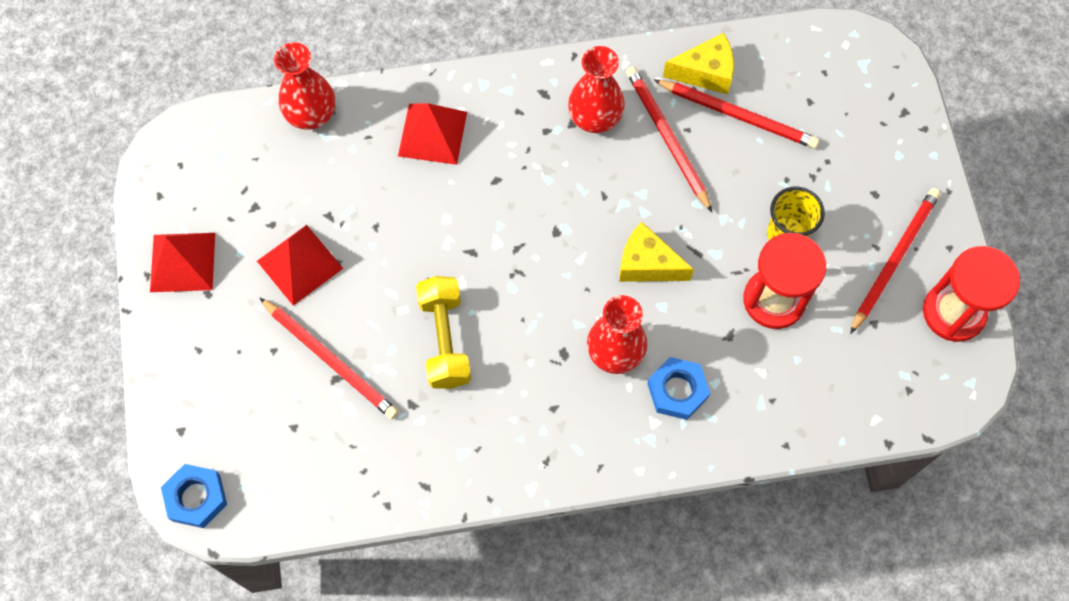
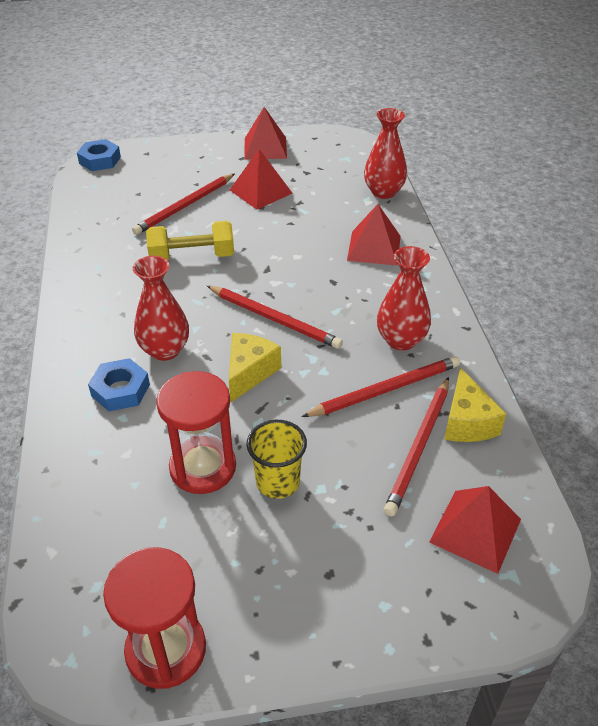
camera: 90 degrees right, 25 degrees down
red pencil [850,188,940,334] -> red pencil moved to [207,286,343,349]
none -> red pyramid [429,486,521,574]

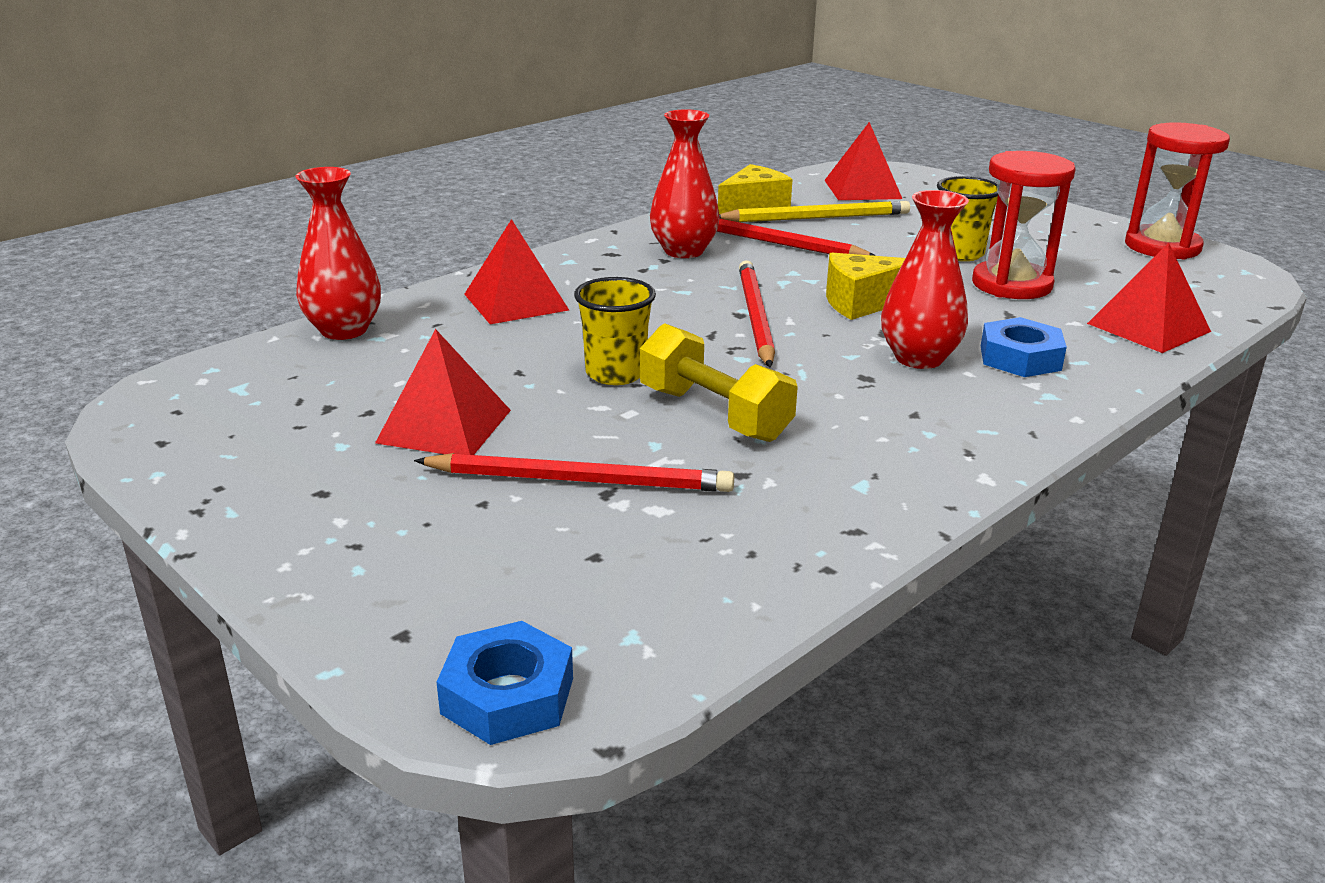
camera: 125 degrees left, 15 degrees down
red pyramid [244,107,287,160] -> red pyramid moved to [1087,243,1211,353]
red pencil [384,377,449,517] -> yellow pencil [719,201,910,222]
none -> yellow cup [574,277,656,385]

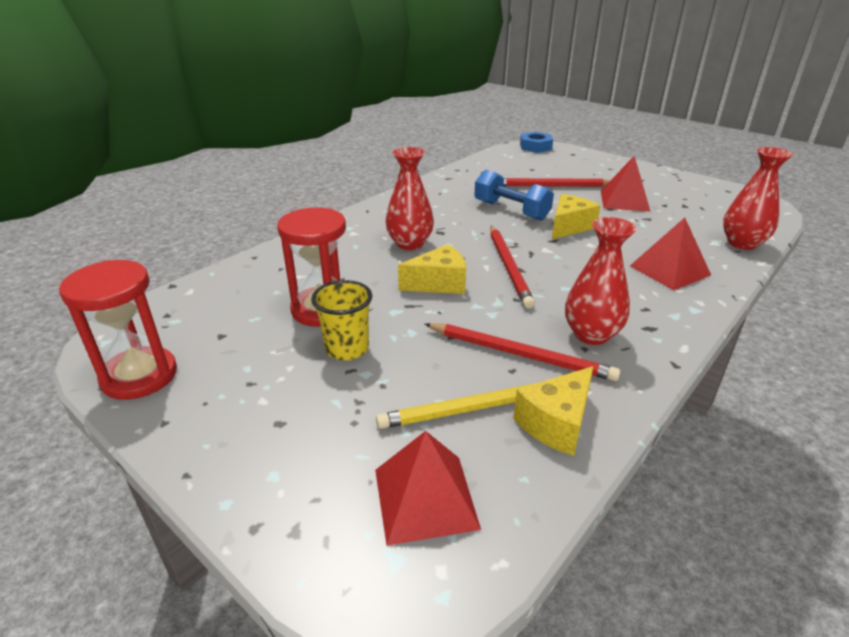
camera: 175 degrees right, 5 degrees up
yellow cup [574,277,656,385] -> yellow cheese [552,194,600,239]
yellow dumbbell [640,323,798,442] -> blue dumbbell [474,170,554,221]
blue nut [981,317,1067,377] -> none
red pyramid [1087,243,1211,353] -> none

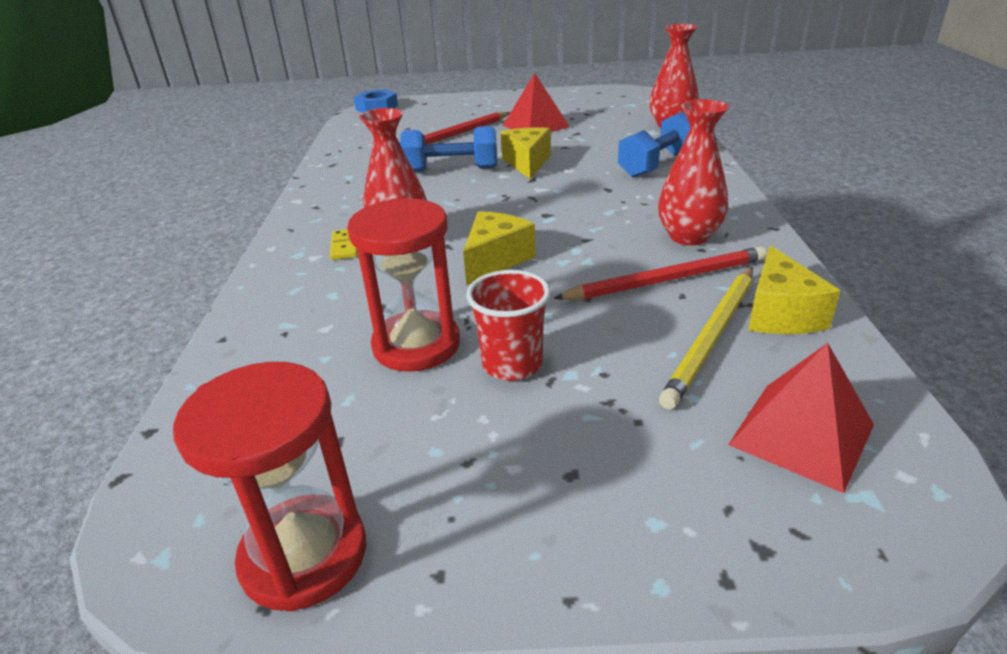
camera: 40 degrees left, 0 degrees up
yellow cup [311,280,372,361] -> red cup [466,270,551,381]
red pencil [490,226,535,309] -> none
red pyramid [630,218,711,290] -> blue dumbbell [618,111,690,178]
none -> yellow domino [330,229,358,260]

